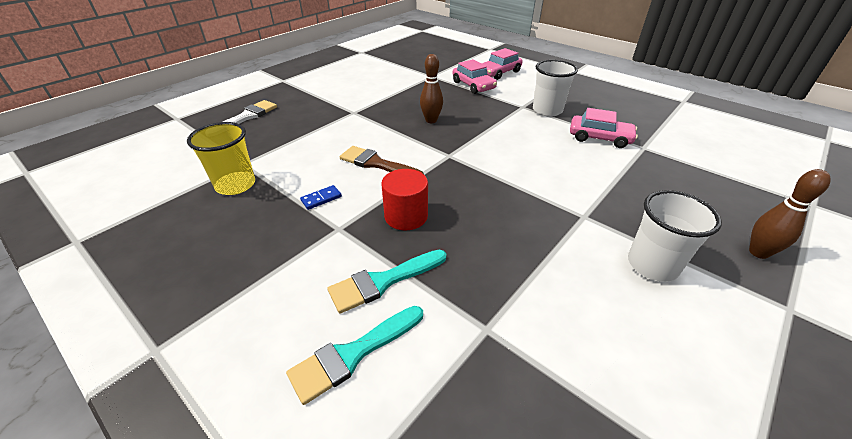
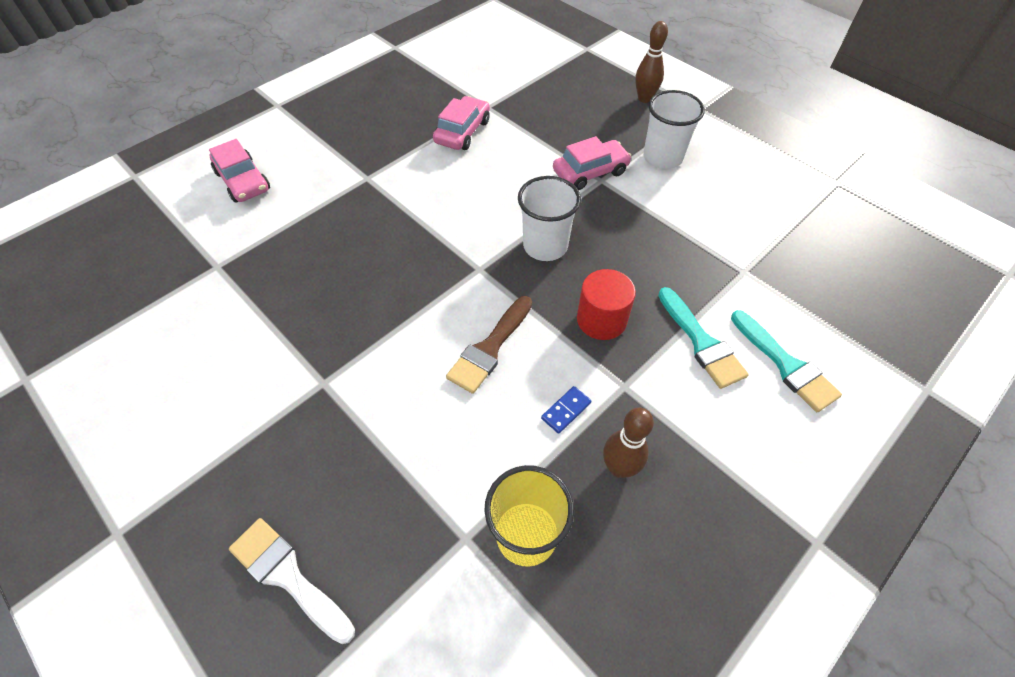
camera: 85 degrees left, 15 degrees up
blue domino [300,185,342,210] -> blue domino turned 75 degrees clockwise [541,386,591,434]
brown bowling pin [420,54,443,123] -> brown bowling pin moved to [603,408,654,478]
pink car [453,59,497,94] -> pink car moved to [553,136,632,190]
white cup [533,60,578,117] -> white cup moved to [518,176,581,261]

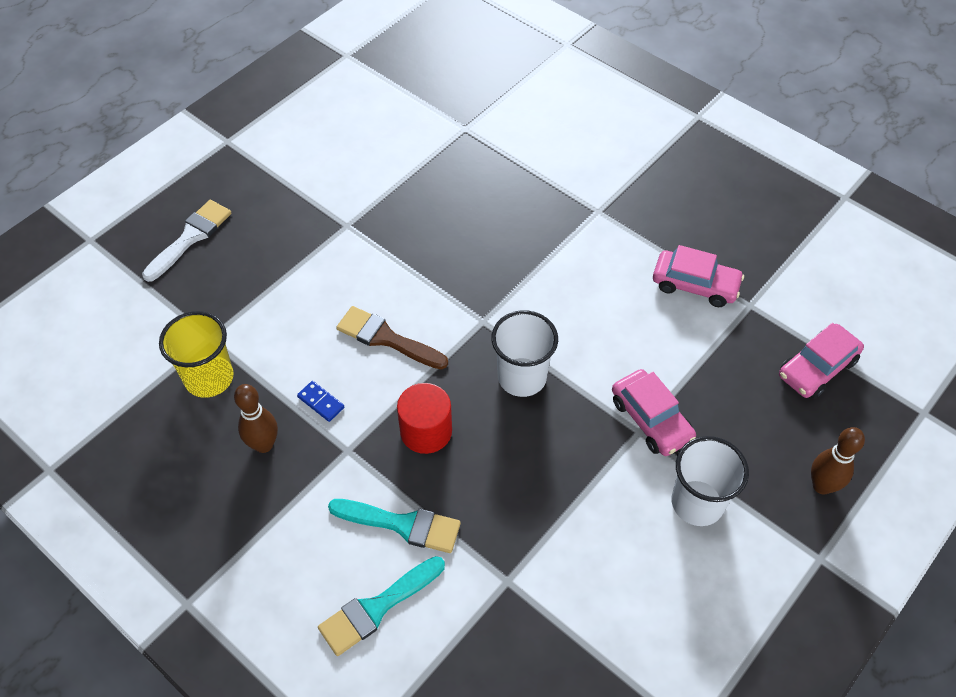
camera: 85 degrees right, 0 degrees up
pink car [209,139,270,203] -> pink car moved to [779,323,864,399]
turquoise brush [658,287,749,389] -> turquoise brush turned 135 degrees counterclockwise [328,499,461,553]

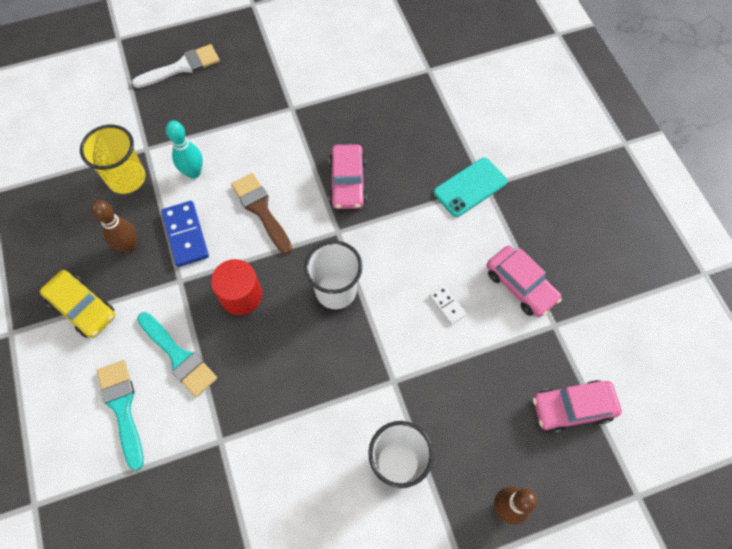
camera: 30 degrees right, 10 degrees up
blue domino [297,381,344,422] -> blue domino [161,201,209,267], size x1.81
turquoise brush [318,556,445,656] -> turquoise brush turned 75 degrees clockwise [97,360,144,471]
pink car [612,369,696,456] -> pink car moved to [329,144,367,209]
none -> yellow car [40,270,115,338]
none -> turquoise bowling pin [166,120,203,179]
none -> white domino [429,285,466,325]
none -> turquoise phone [434,158,507,217]

